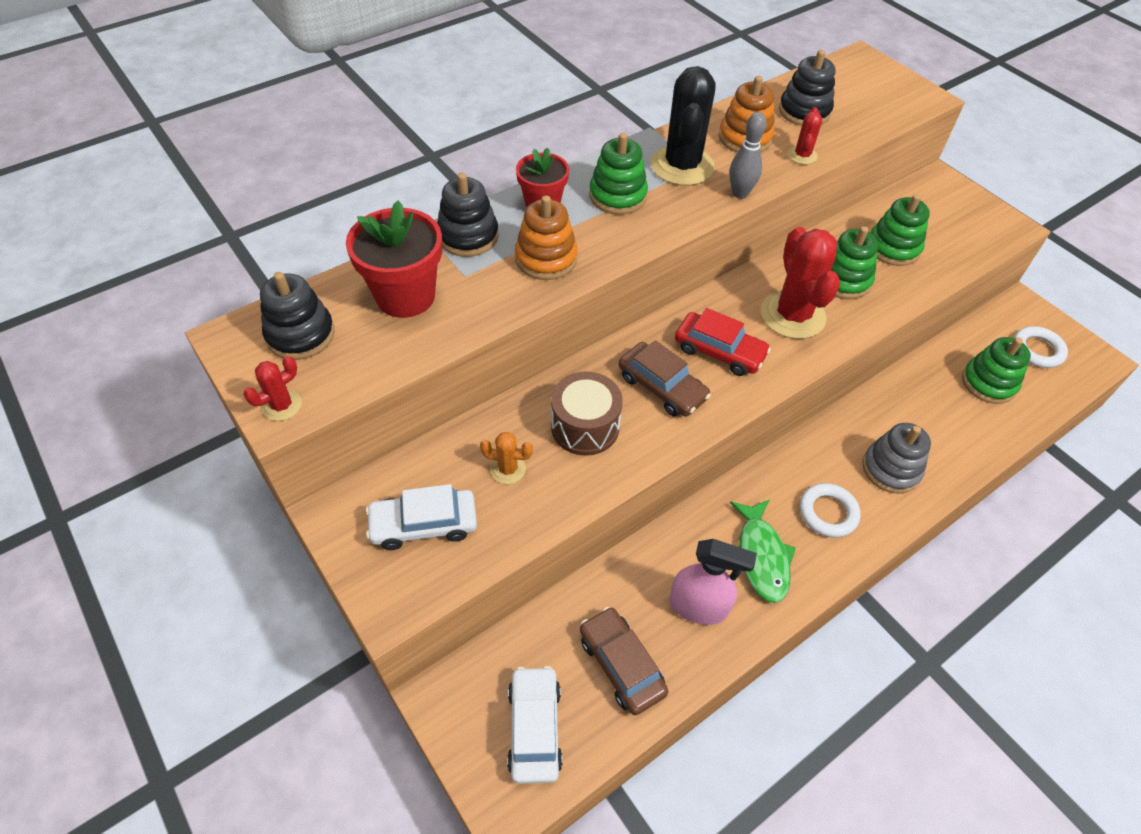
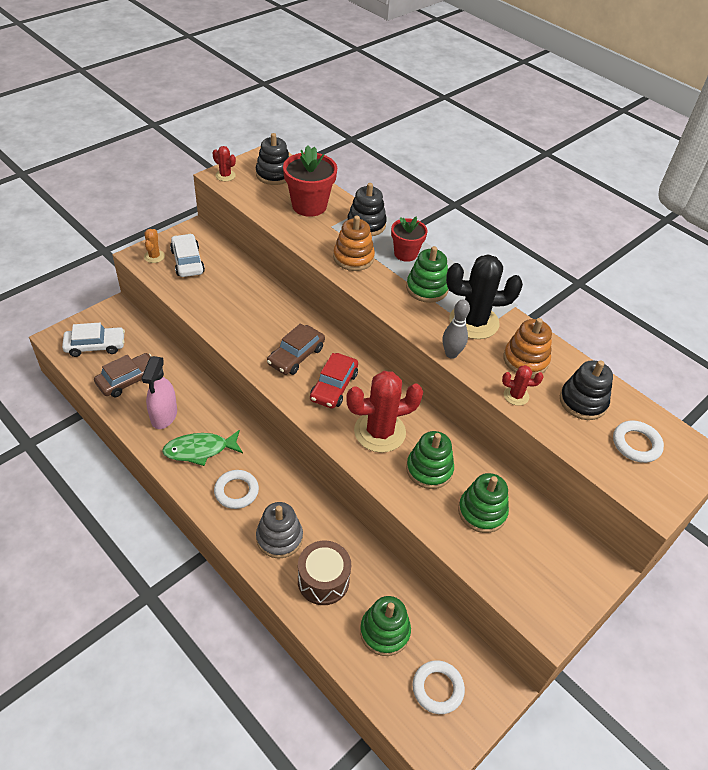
camera: 80 degrees right, 5 degrees down
orange cactus [480,432,533,484] -> orange cactus moved to [144,229,165,263]
brown drum [551,372,623,456] -> brown drum moved to [298,540,351,605]
none -> white ring [613,421,664,463]

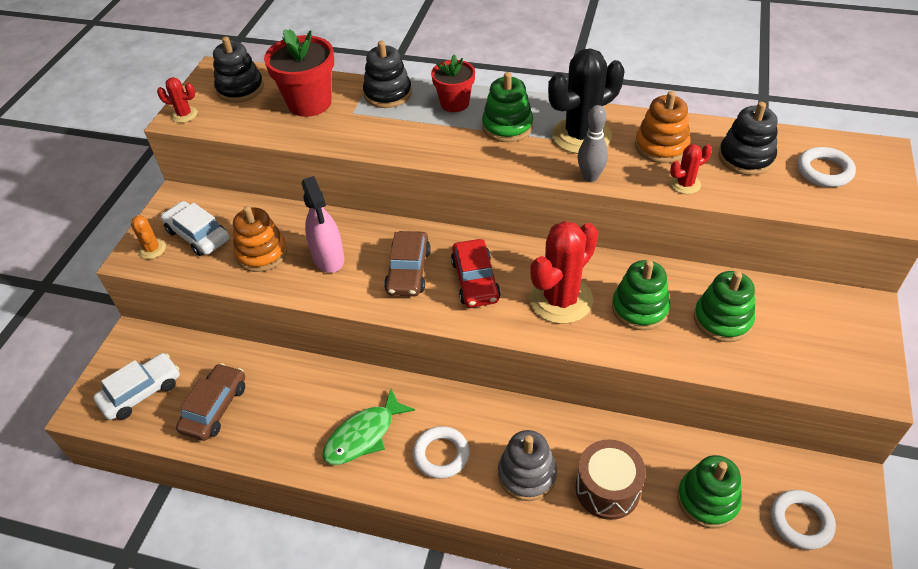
camera: 25 degrees left, 0 degrees up
pink spray bottle [141,356,177,429] -> pink spray bottle moved to [302,176,344,273]
orange stacking toy [333,215,375,271] -> orange stacking toy moved to [233,206,287,272]

